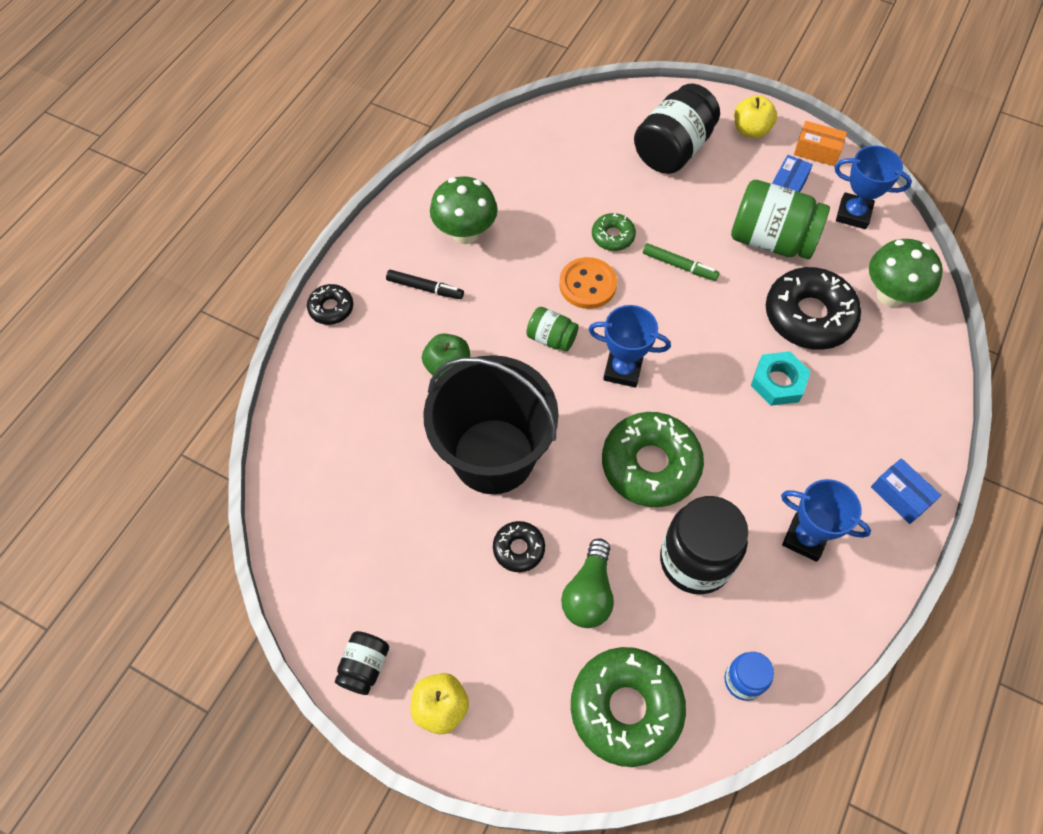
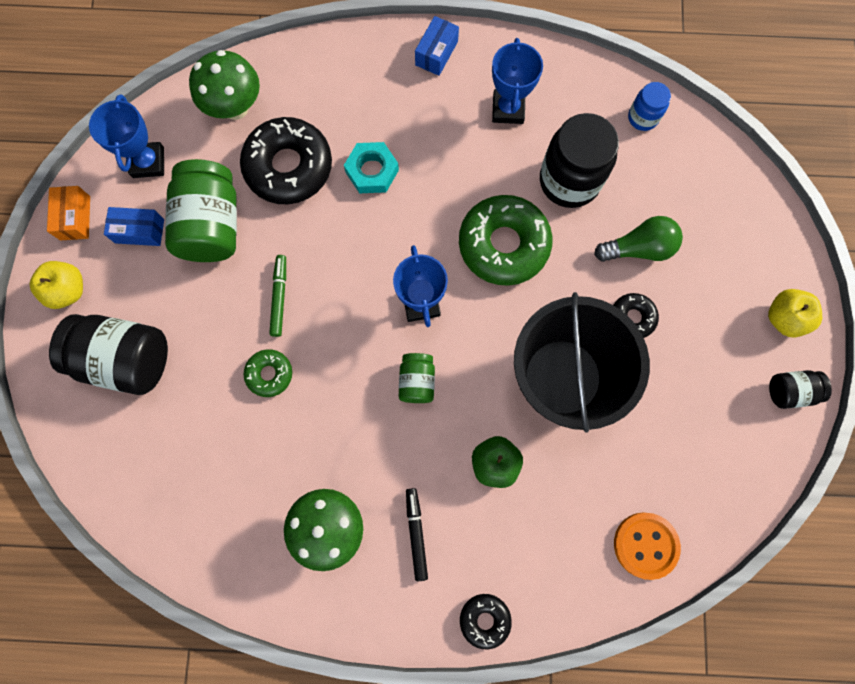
camera: 115 degrees left, 15 degrees up
orange button [559,257,617,309] -> orange button moved to [614,512,681,580]
green donut [571,647,686,767] -> none

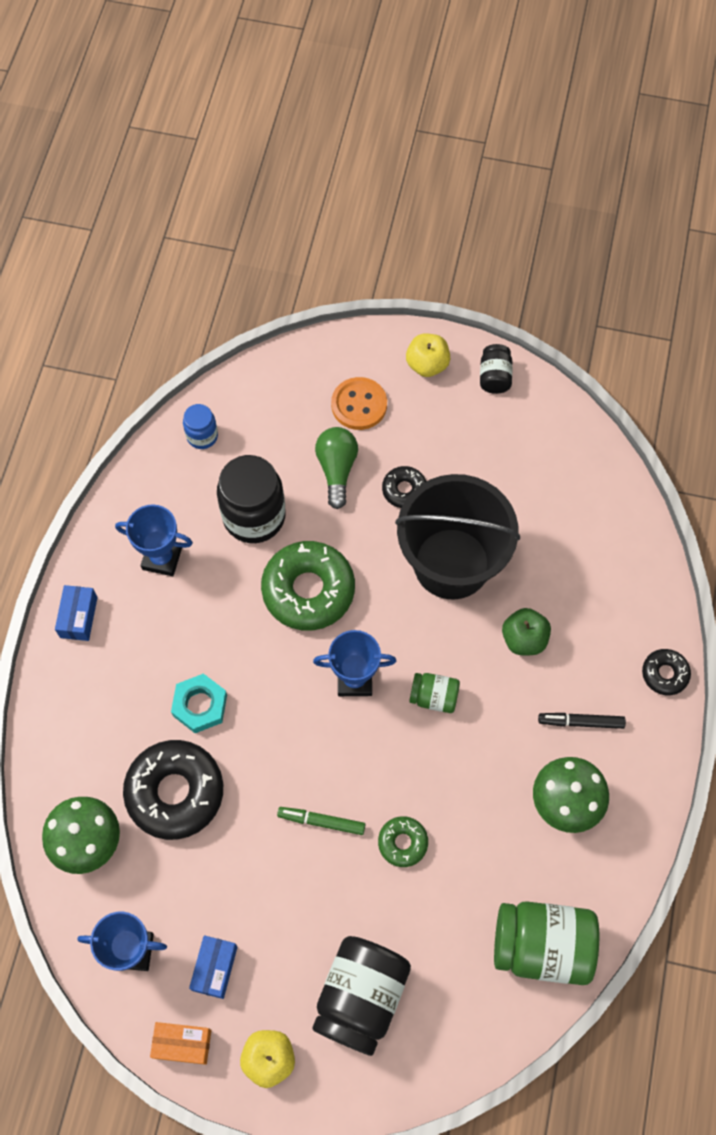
camera: 80 degrees left, 10 degrees down
green jar [165,159,237,262] -> green jar moved to [494,901,599,985]
blue box [415,16,459,76] -> blue box turned 60 degrees clockwise [55,585,98,641]
orange button [614,512,681,580] -> orange button moved to [331,377,387,430]

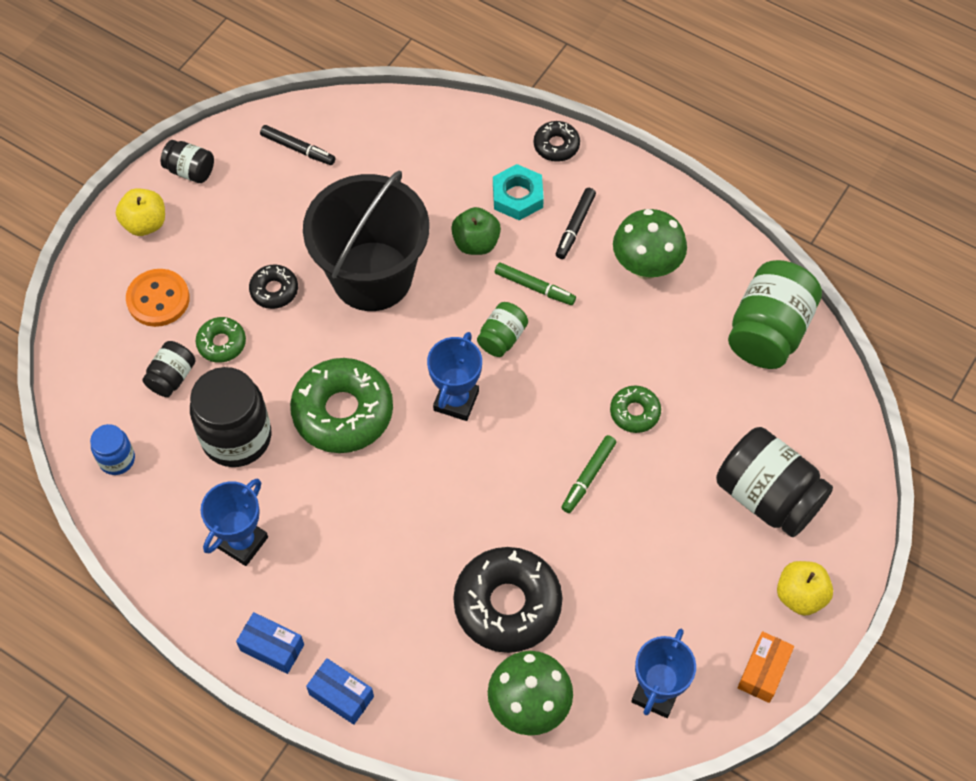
camera: 70 degrees left, 5 degrees down
turquoise nut [171,673,227,733] -> turquoise nut moved to [493,164,544,220]
blue box [189,935,238,999] -> blue box moved to [306,658,374,725]
green light bulb [315,427,358,509] -> green donut [196,317,246,363]
none -> black jar [142,341,196,397]
none -> black marker [260,125,336,165]
none -> green marker [495,263,576,305]

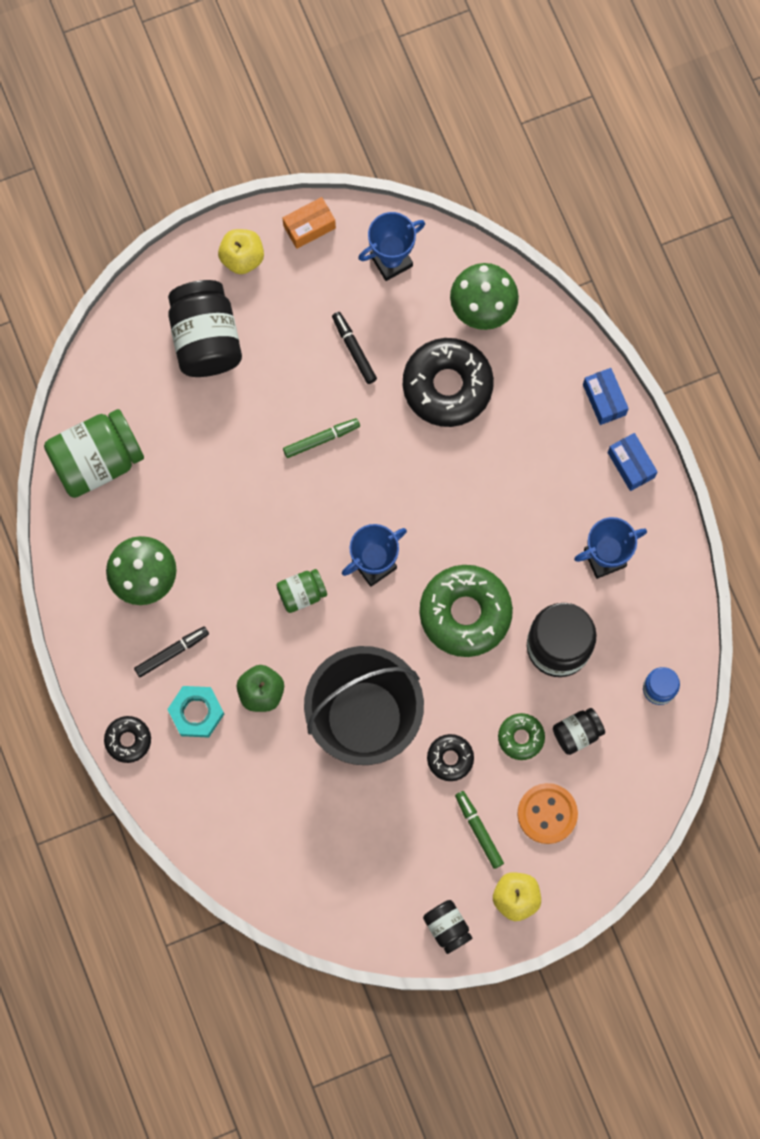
camera: 145 degrees left, 15 degrees up
black marker [260,125,336,165] -> black marker moved to [332,312,377,384]
green marker [495,263,576,305] -> green marker moved to [455,791,504,869]
green donut [610,386,661,433] -> none

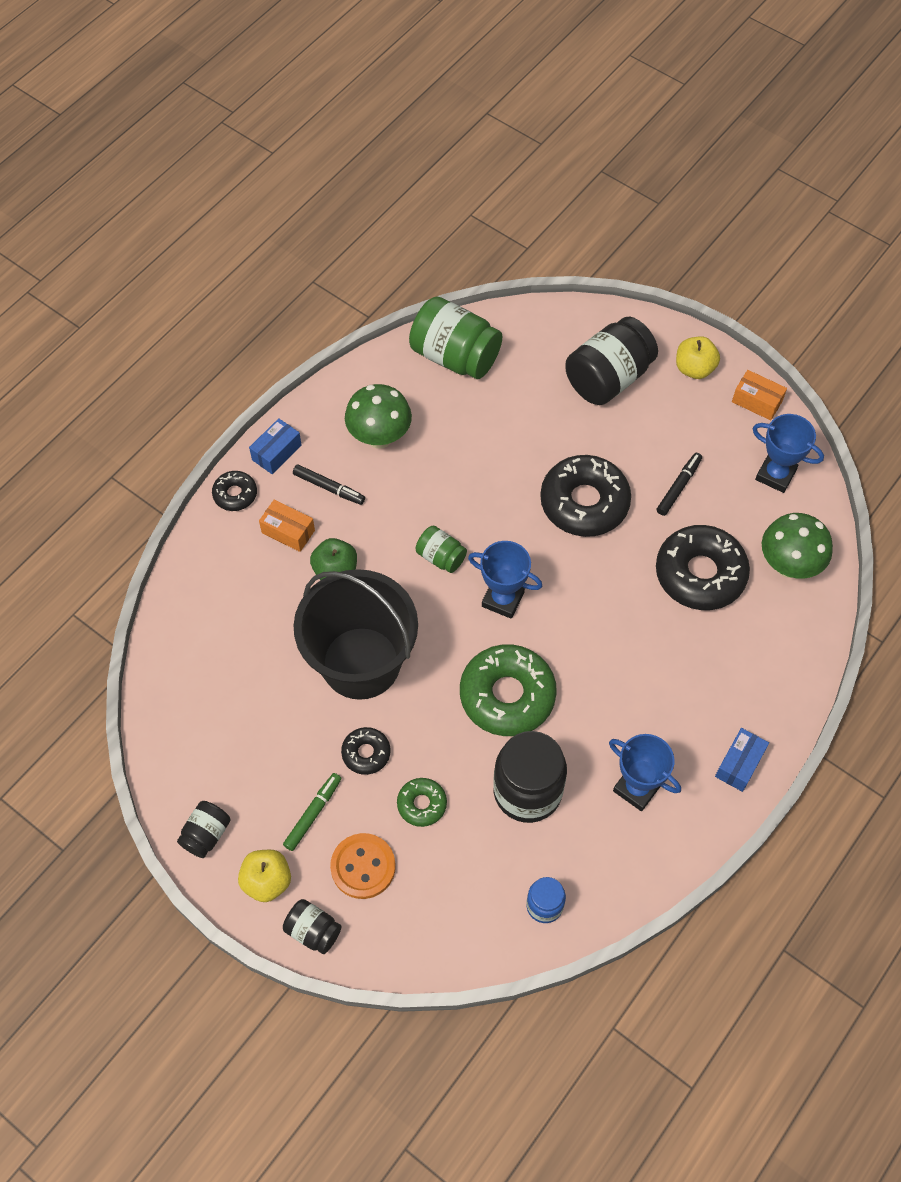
camera: 60 degrees right, 15 degrees down
turquoise nut [167,686,224,738] -> orange box [259,500,315,552]
green marker [283,418,360,458] -> black donut [540,455,631,537]
black jar [553,708,605,755] -> black jar moved to [283,899,341,954]
blue box [583,368,629,425] -> blue box moved to [249,418,302,474]

